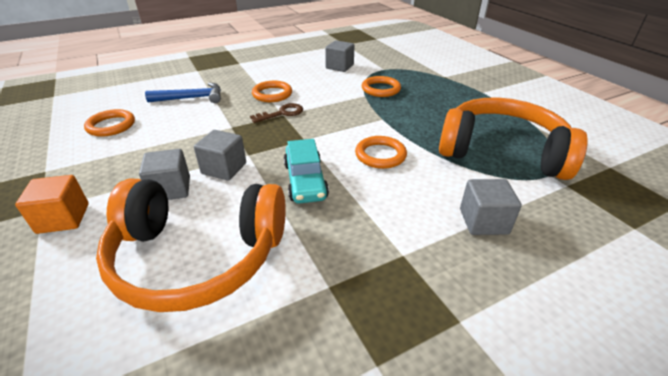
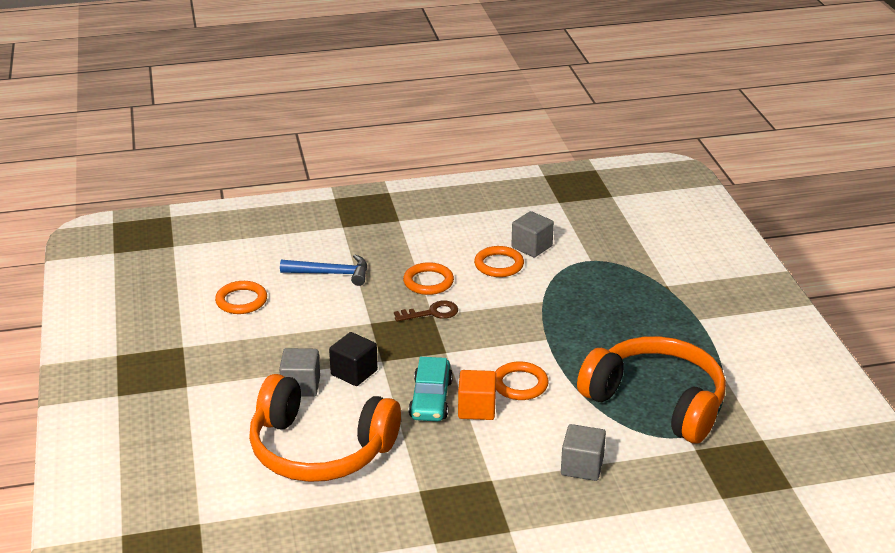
camera: 15 degrees right, 5 degrees down
orange cube [15,175,89,234] -> orange cube moved to [458,370,496,420]
grey cube [194,130,246,181] -> black cube [329,332,378,386]
orange ring [362,76,401,97] -> orange ring moved to [474,246,524,277]

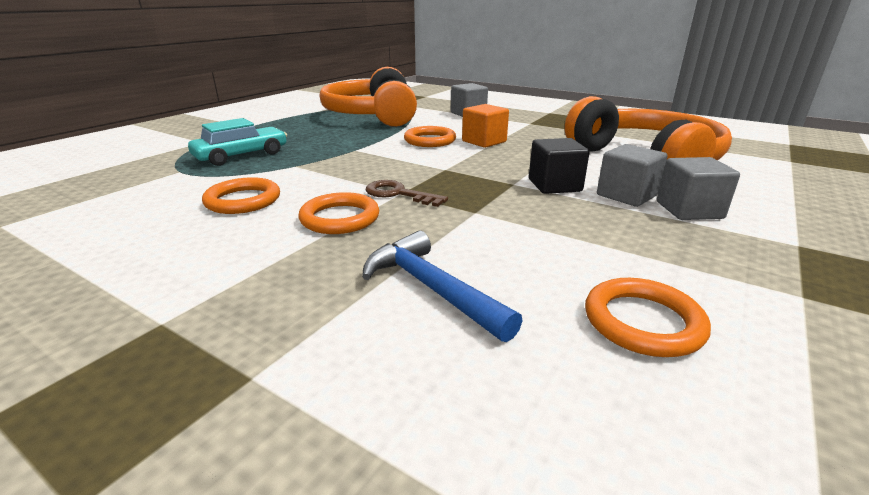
camera: 135 degrees left, 5 degrees down
turquoise car [409,357,453,421] -> turquoise car moved to [188,118,287,166]
grey cube [511,211,554,257] -> grey cube moved to [657,157,740,220]

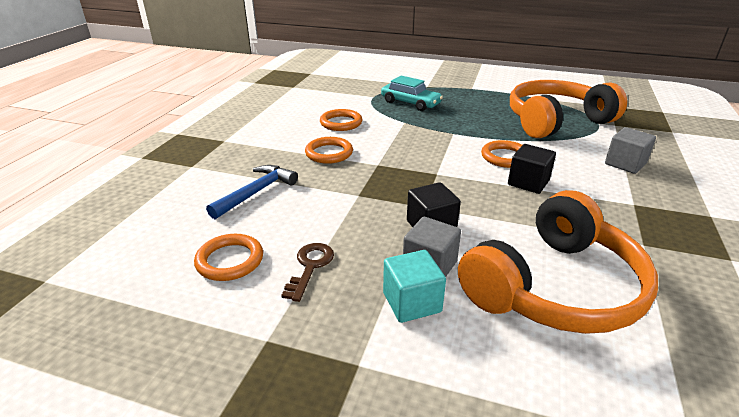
camera: 75 degrees right, 5 degrees up
brown key [366,180,448,207] -> brown key moved to [281,243,334,302]
orange cube [462,104,509,148] -> black cube [508,144,556,194]
grey cube [657,157,740,220] -> turquoise cube [383,250,446,323]

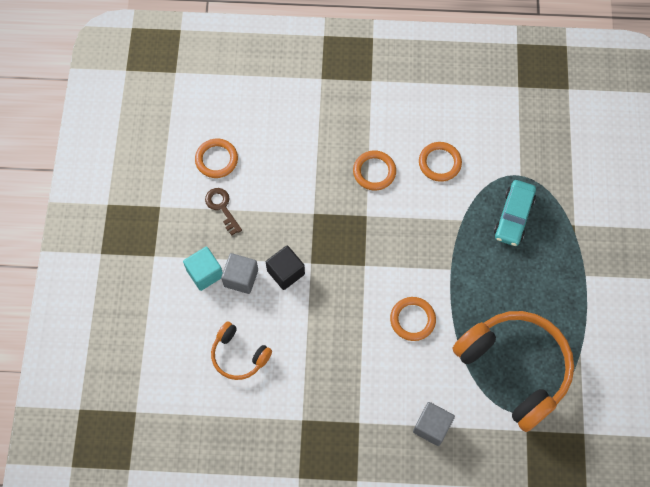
camera: 75 degrees right, 35 degrees up
blue hammer [206,165,298,219] -> none
brown key [281,243,334,302] -> brown key turned 120 degrees counterclockwise [205,188,242,236]
orange headphones [458,190,658,334] -> orange headphones [211,322,272,380], size x0.51
black cube [508,144,556,194] -> none

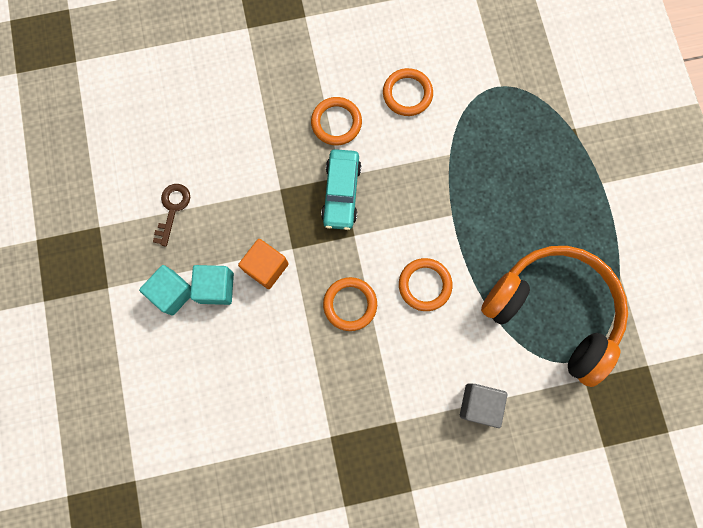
camera: 15 degrees left, 10 degrees up
orange ring [195,139,238,178] -> orange ring moved to [323,277,377,331]
brown key [205,188,242,236] -> brown key turned 60 degrees clockwise [153,184,190,247]
orange headphones [211,322,272,380] -> none
grey cube [221,253,258,294] -> turquoise cube [190,265,234,305]
black cube [266,246,305,290] -> orange cube [238,239,289,289]
turquoise car [494,180,536,246] -> turquoise car moved to [321,149,361,230]

